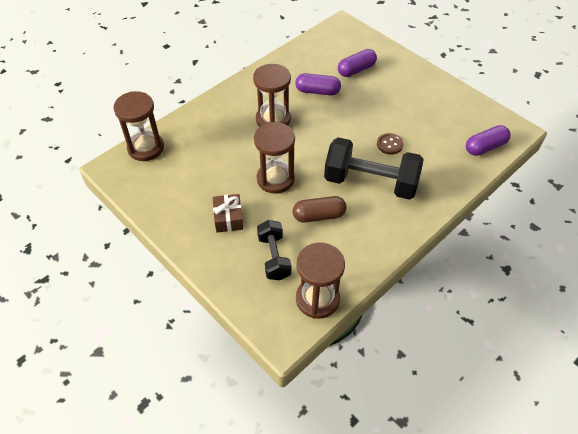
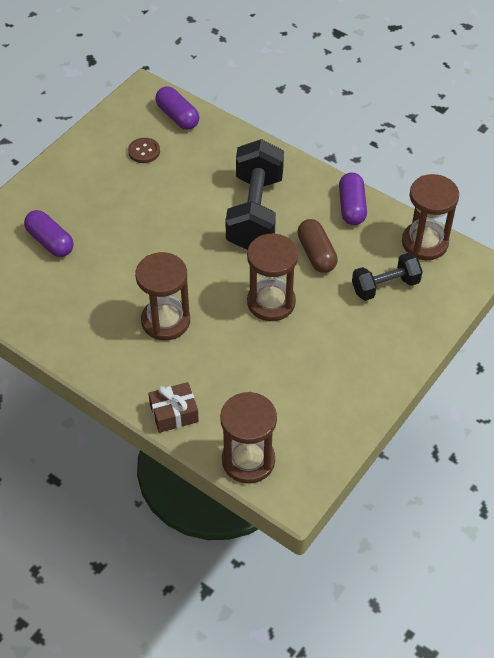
camera: 100 degrees left, 0 degrees up
brown gift [213,194,243,233] -> brown gift moved to [148,382,199,433]
purple capsule [295,73,341,95] -> purple capsule moved to [339,172,367,225]
brown button [377,133,404,155] -> brown button moved to [128,138,160,163]

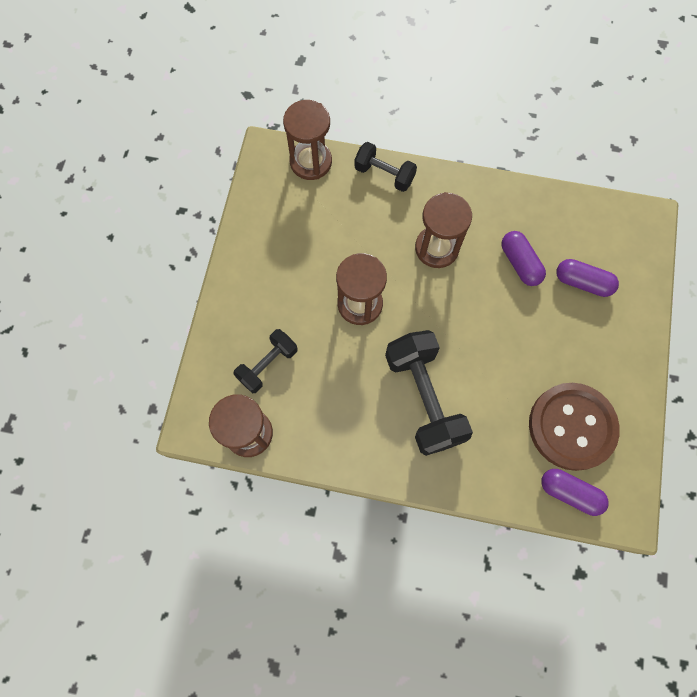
camera: 155 degrees right, 20 degrees up
brown button [128,138,160,163] -> brown button [529,383,620,471], size x2.48
brown gift [148,382,199,433] -> black dumbbell [354,142,417,192]
brown capsule [297,219,338,273] -> none
purple capsule [339,172,367,225] -> purple capsule moved to [501,231,546,286]

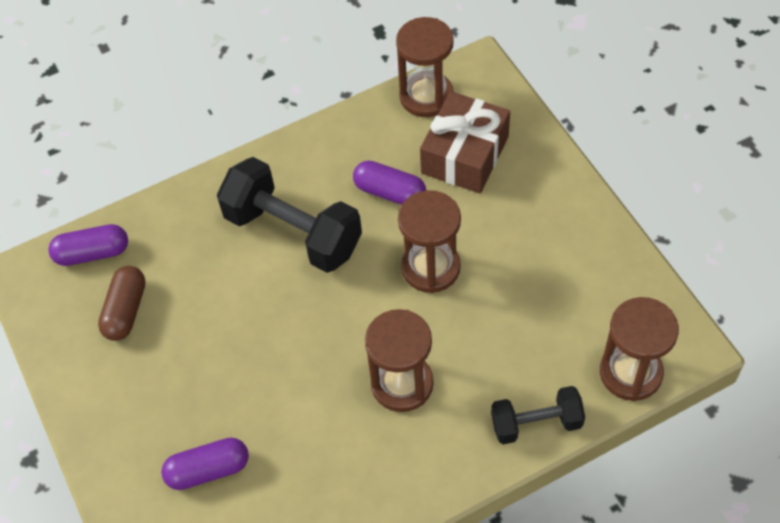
camera: 145 degrees right, 15 degrees down
black dumbbell [234,329,298,393] -> brown gift [420,92,510,193]
purple capsule [501,231,546,286] -> purple capsule moved to [353,161,426,205]
brown button [529,383,620,471] -> brown capsule [98,266,146,341]

